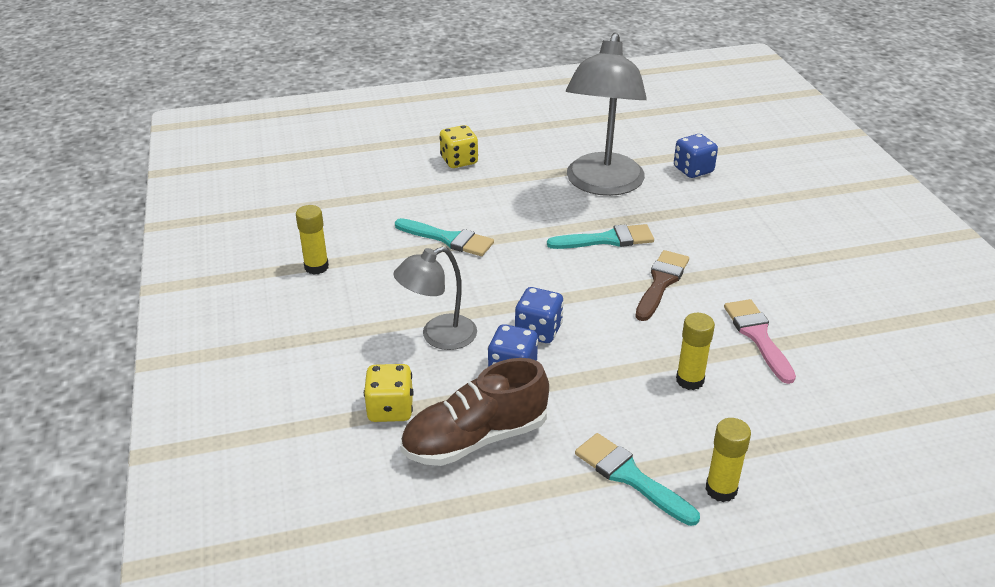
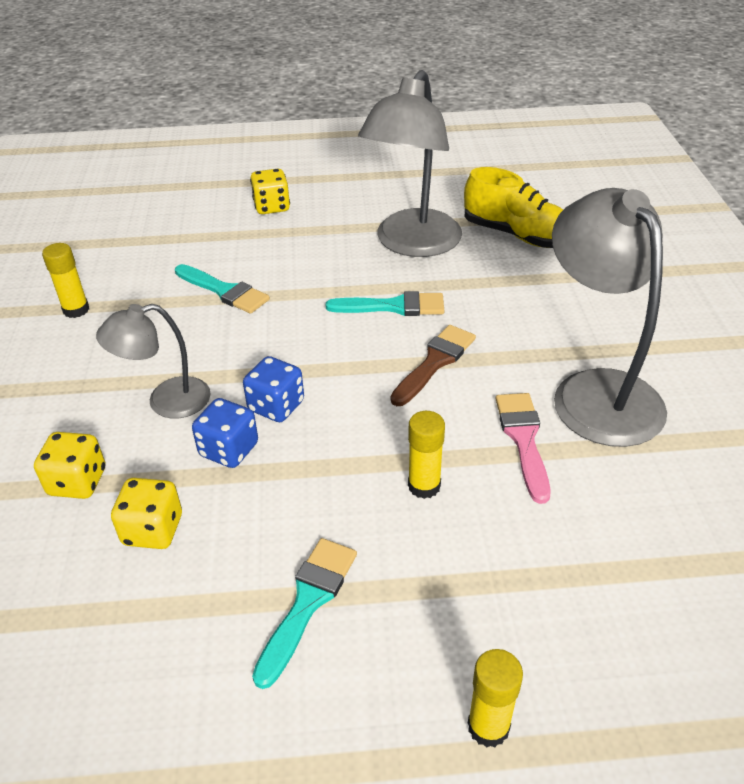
camera: 10 degrees right, 5 degrees up
brown shoe [400,358,549,466] -> yellow dice [111,478,182,549]
turquoise brush [575,433,700,526] -> turquoise brush turned 60 degrees clockwise [252,538,357,689]
blue dice [674,134,718,178] -> yellow shoe [464,167,563,248]
yellow glue stick [705,418,751,502] -> yellow glue stick moved to [468,649,523,748]
none -> grey lamp [552,188,667,447]

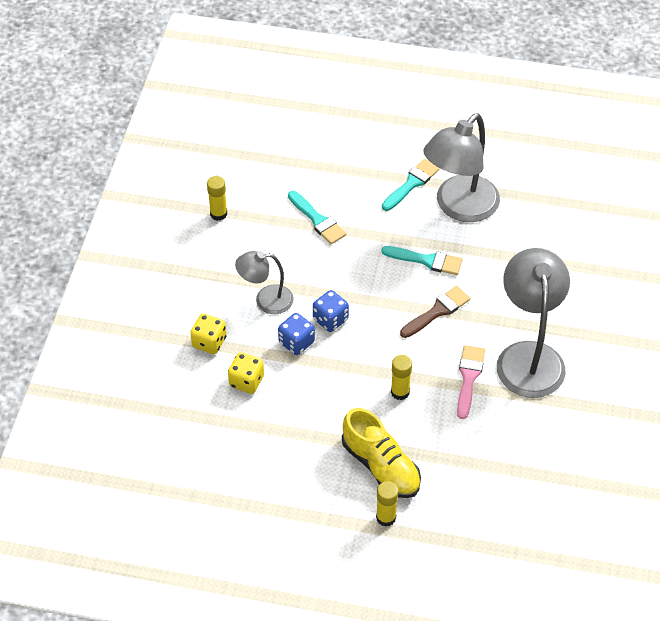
camera: 15 degrees right, 10 degrees up
yellow dice [250,169,290,214] -> none
turquoise brush [252,538,357,689] -> turquoise brush moved to [382,159,440,211]
yellow shoe [464,167,563,248] -> yellow shoe moved to [342,408,421,498]

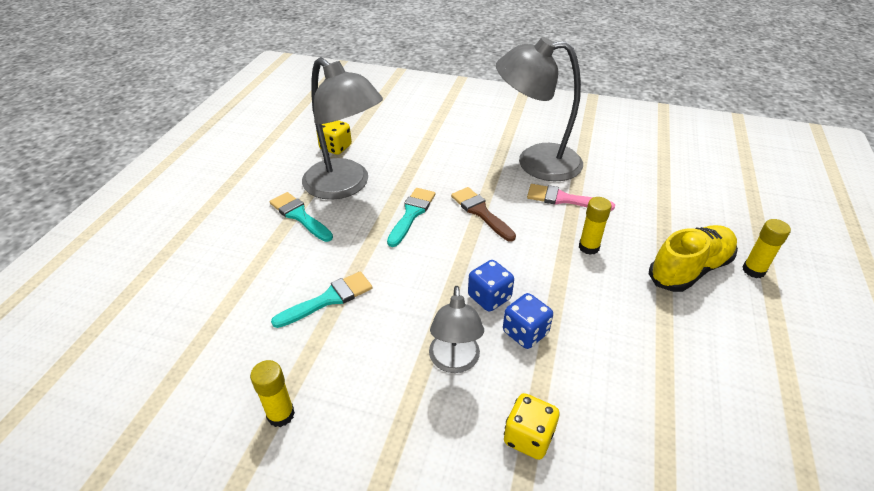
camera: 85 degrees left, 10 degrees down
yellow dice [228,352,264,394] -> yellow dice moved to [316,120,352,155]

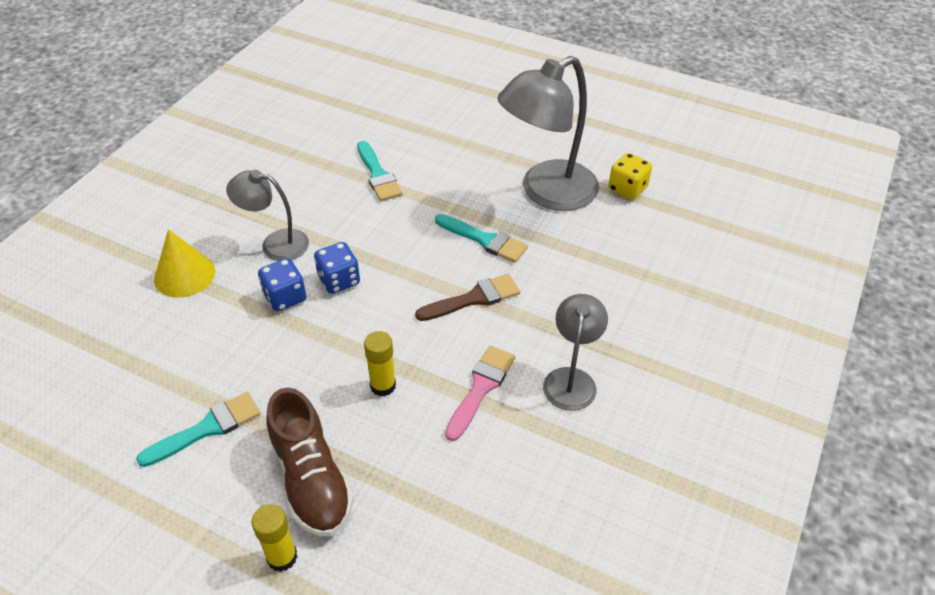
camera: 100 degrees right, 5 degrees up
yellow glue stick [250,360,295,427] -> none
turquoise brush [270,192,333,242] -> turquoise brush moved to [136,392,261,467]
grey lamp [496,37,583,181] -> grey lamp [543,294,608,411], size x0.56
yellow dice [504,393,560,460] -> yellow cone [154,229,215,298]
yellow shoe [649,225,738,292] -> brown shoe [266,387,354,536]

